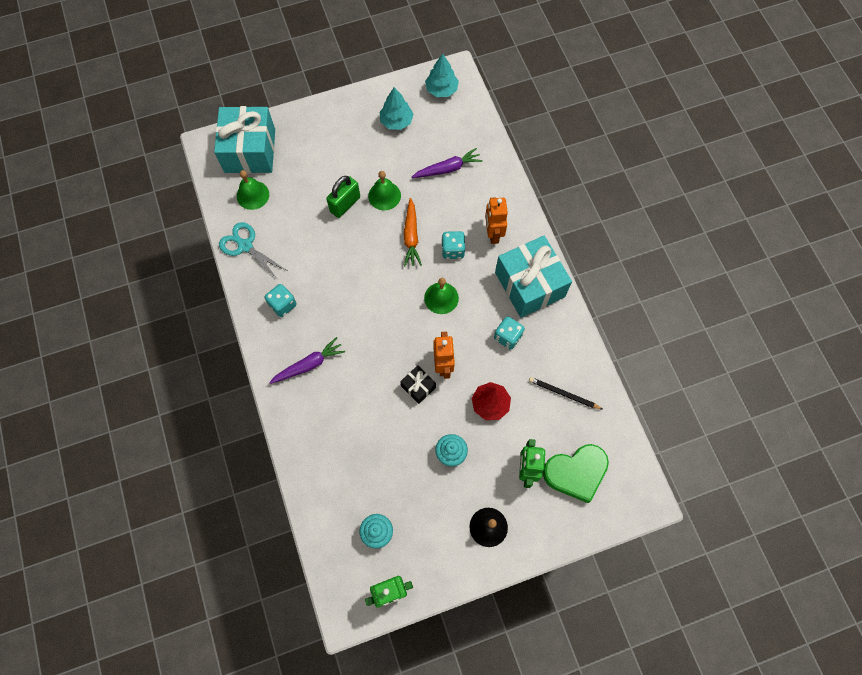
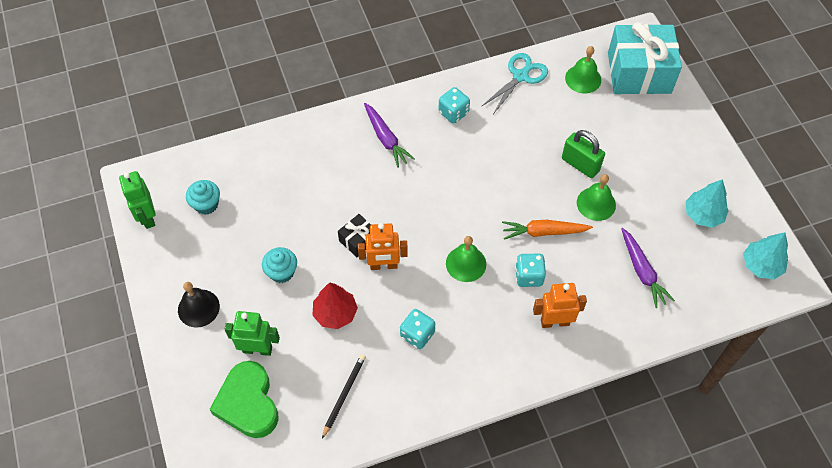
camera: 90 degrees right, 10 degrees down
turquoise gift [495,236,572,318] -> none

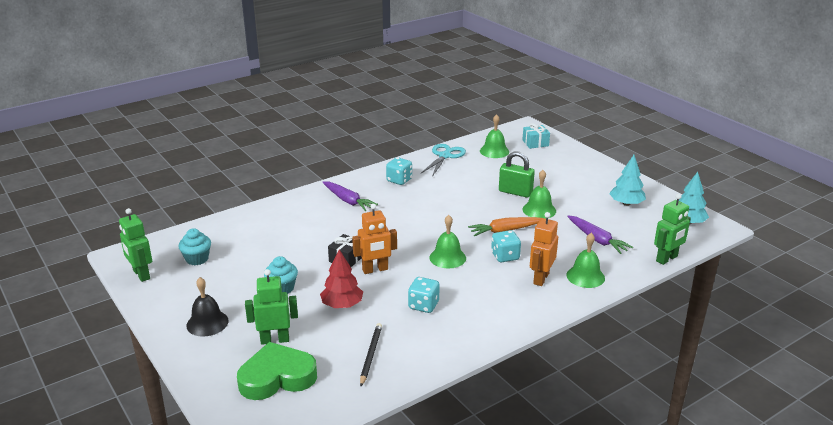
camera: 15 degrees left, 30 degrees down
green heart [209,361,278,438] -> green heart turned 105 degrees clockwise [237,342,317,400]
orange robot [533,283,587,328] -> orange robot turned 45 degrees counterclockwise [530,212,558,286]
turquoise gift [608,22,682,94] -> turquoise gift [522,123,550,149], size x0.45
none -> green bell [566,233,605,288]
none -> green robot [654,194,691,265]

